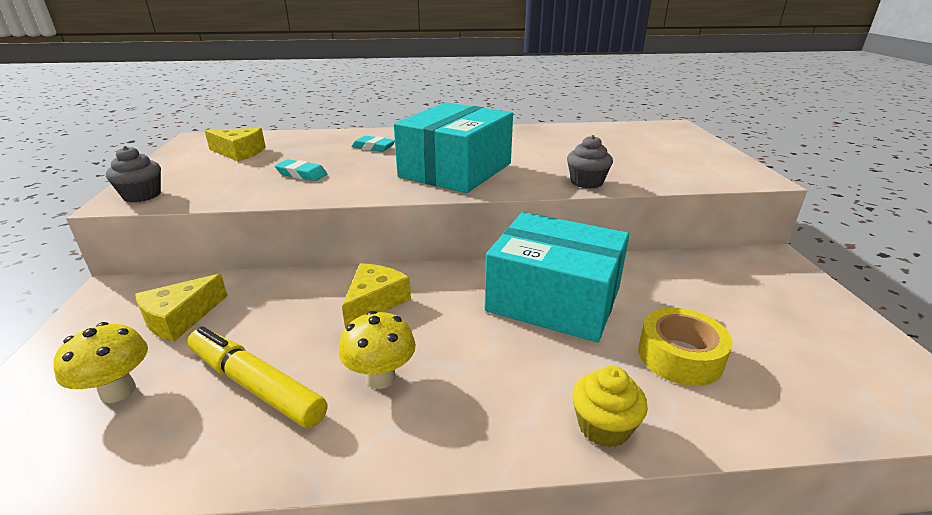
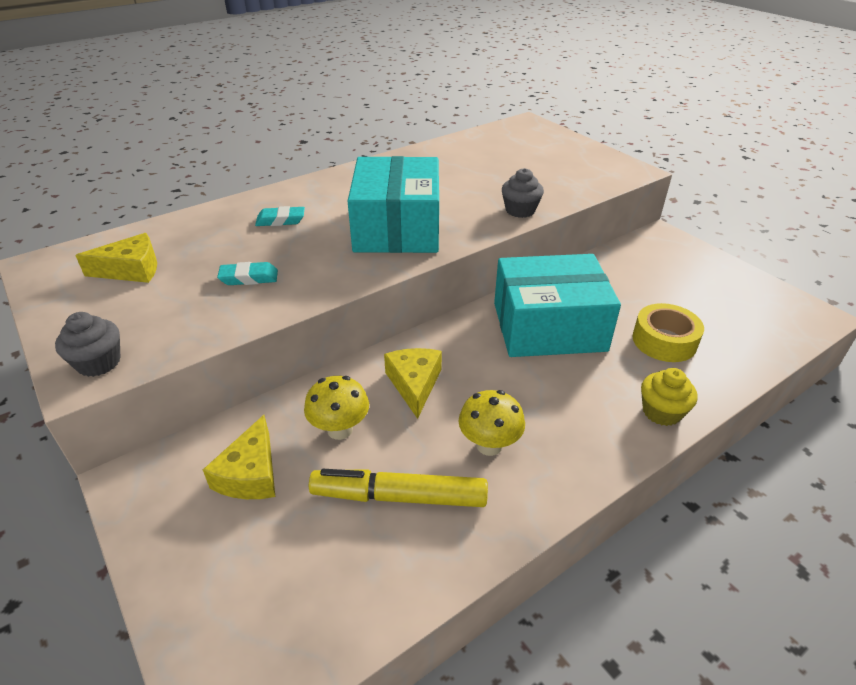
camera: 30 degrees left, 10 degrees up
yellow mushroom [54,322,148,403] -> yellow mushroom moved to [304,376,369,440]

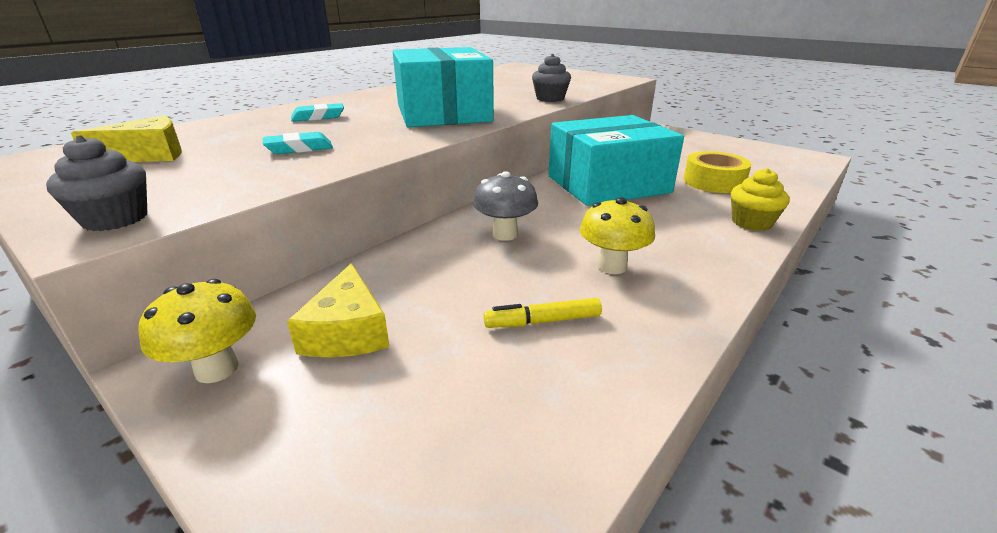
camera: 15 degrees left, 10 degrees down
yellow mushroom [304,376,369,440] -> yellow mushroom moved to [139,279,256,383]
yellow marker [309,469,488,507] -> yellow marker [484,298,602,328], size x0.55
yellow cheese [384,348,442,419] -> grey mushroom [473,171,538,241]

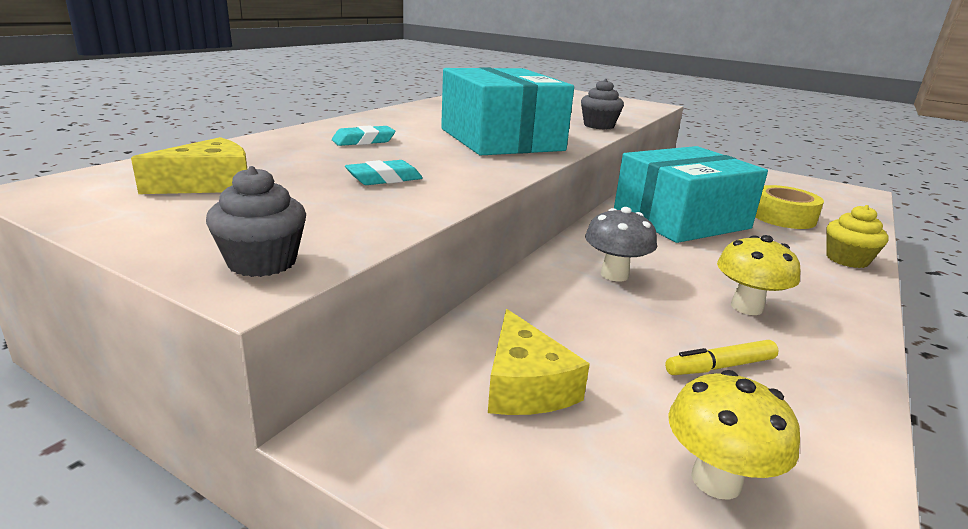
camera: 10 degrees left, 5 degrees down
yellow mushroom [139,279,256,383] -> yellow mushroom moved to [668,370,800,500]

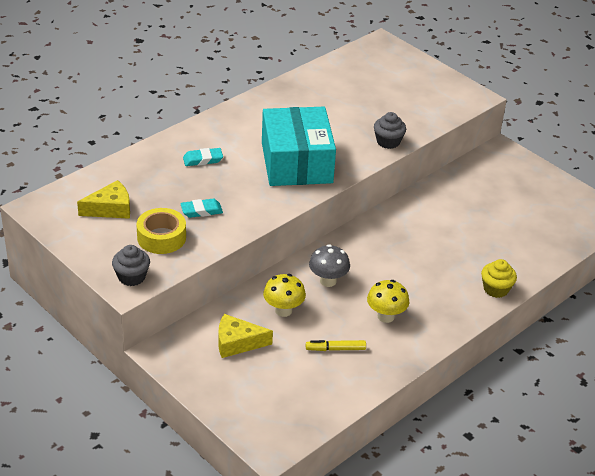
camera: 15 degrees right, 15 degrees up
yellow cheese [488,309,590,415] -> yellow cheese turned 90 degrees clockwise [218,314,273,358]
turquoise box [614,146,768,243] -> none
yellow mushroom [668,370,800,500] -> yellow mushroom moved to [263,274,306,317]
yellow tape [755,185,824,229] -> yellow tape moved to [136,208,186,254]

